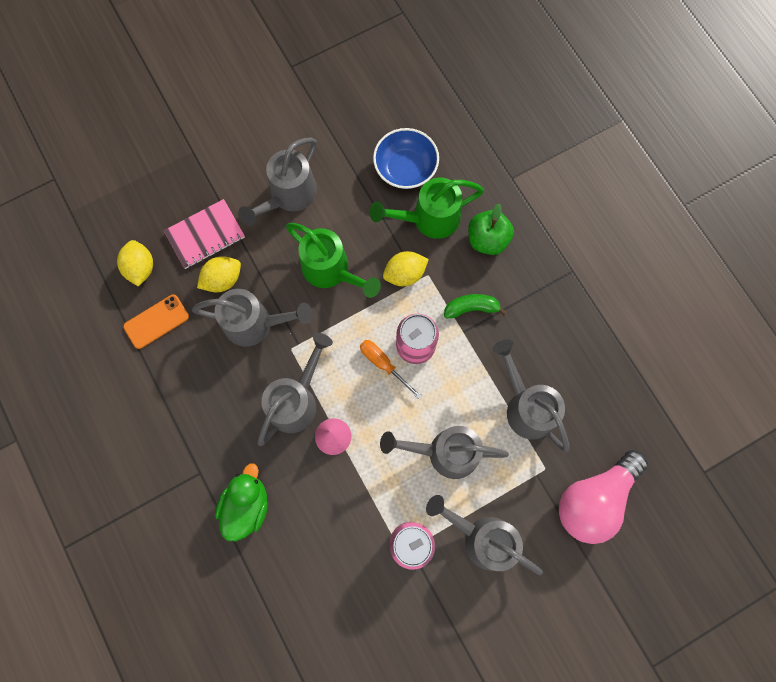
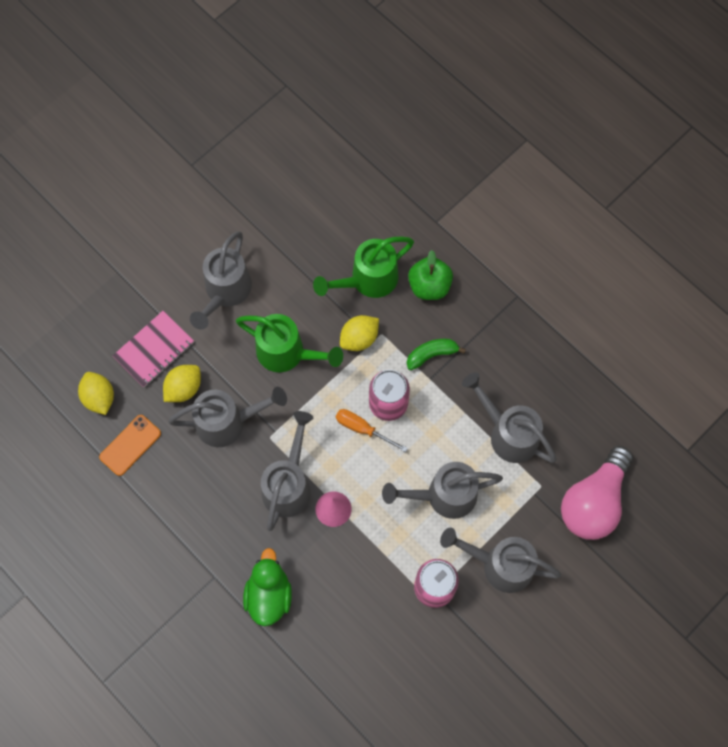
camera: 15 degrees left, 5 degrees down
blue bowl [373,128,439,189] -> none

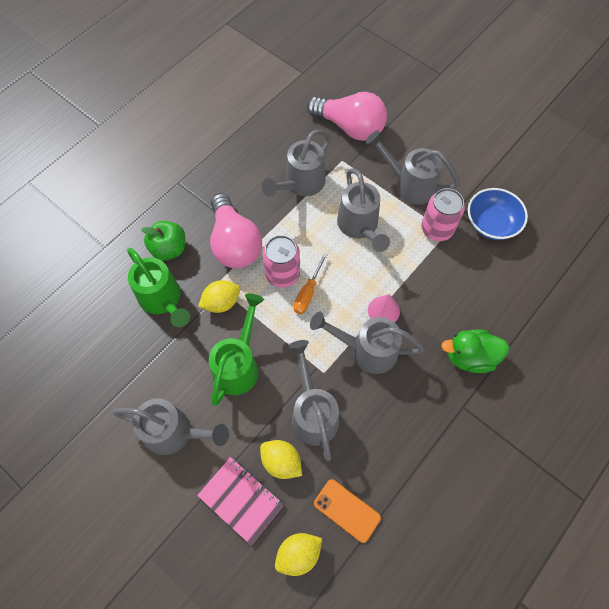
camera: 95 degrees left, 5 degrees down
yellow lemon [340,315,379,351] -> yellow lemon turned 75 degrees counterclockwise [198,280,240,313]
green banana [407,339,466,370] -> pink light bulb [210,193,262,268]
grey watering can [440,528,562,593] -> grey watering can turned 105 degrees clockwise [366,130,460,205]
none -> blue bowl [468,188,528,240]

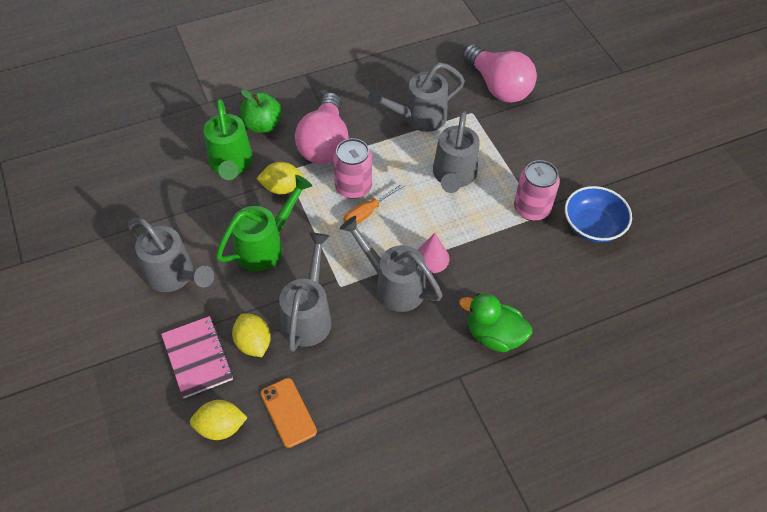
camera: 25 degrees right, 10 degrees down
grey watering can [366,130,460,205] -> none

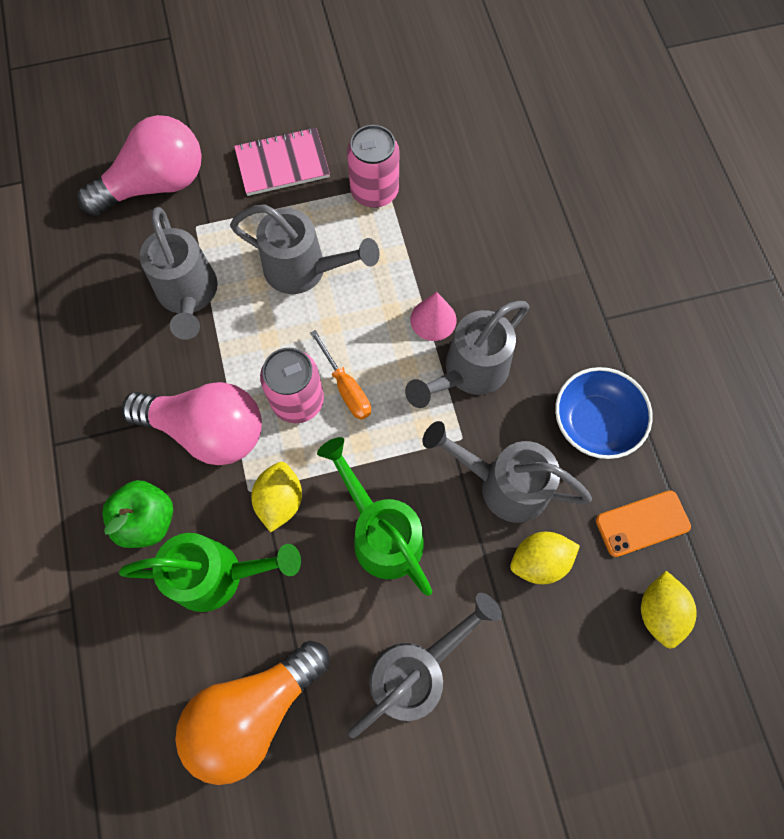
camera: 80 degrees left, 15 degrees up
pink notebook [161,316,233,398] -> pink notebook moved to [234,127,330,196]
green duck [459,293,532,352] -> none
blue bowl [565,186,632,243] -> blue bowl moved to [555,367,653,459]
none -> orange light bulb [175,641,329,785]

